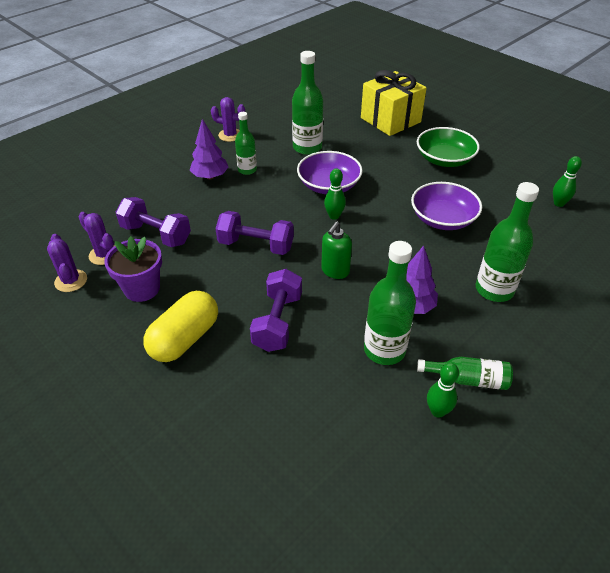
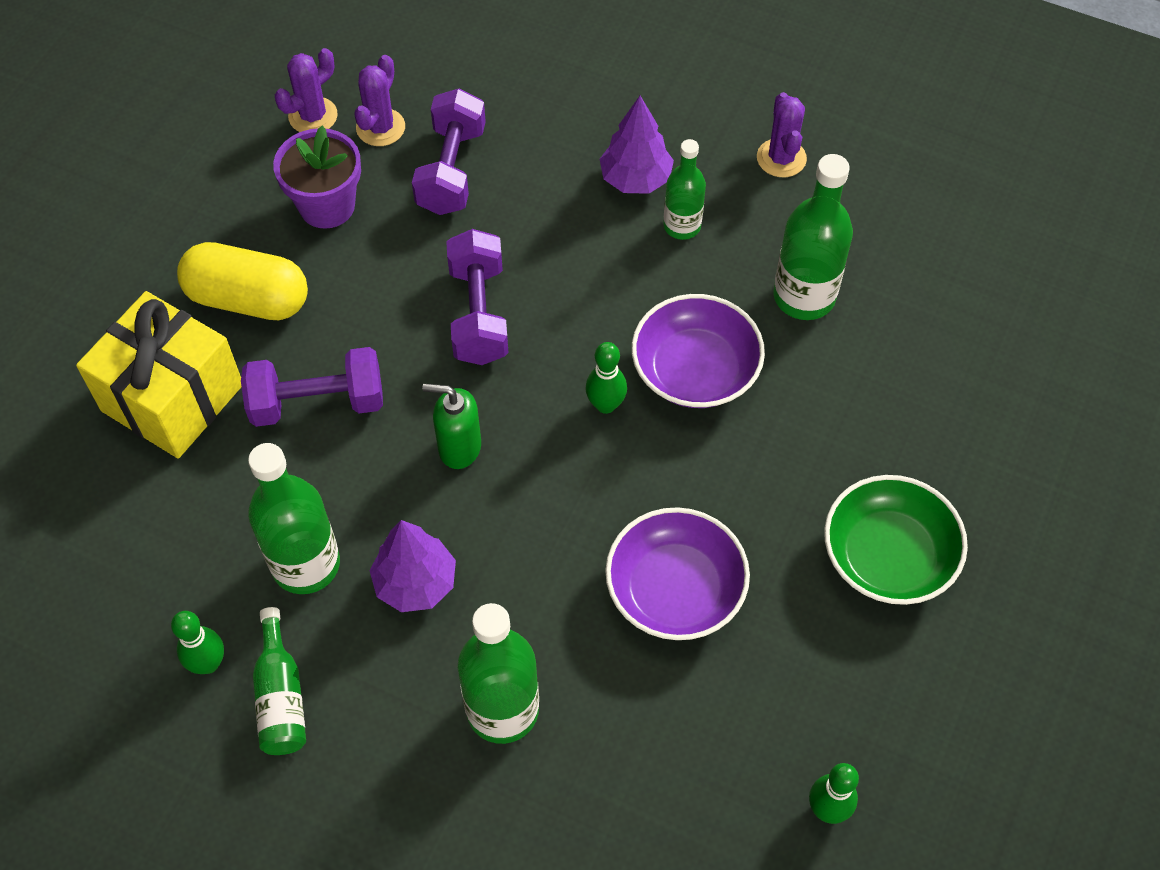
camera: 70 degrees right, 15 degrees up
yellow gift [361,70,427,136] -> yellow gift moved to [76,291,241,458]

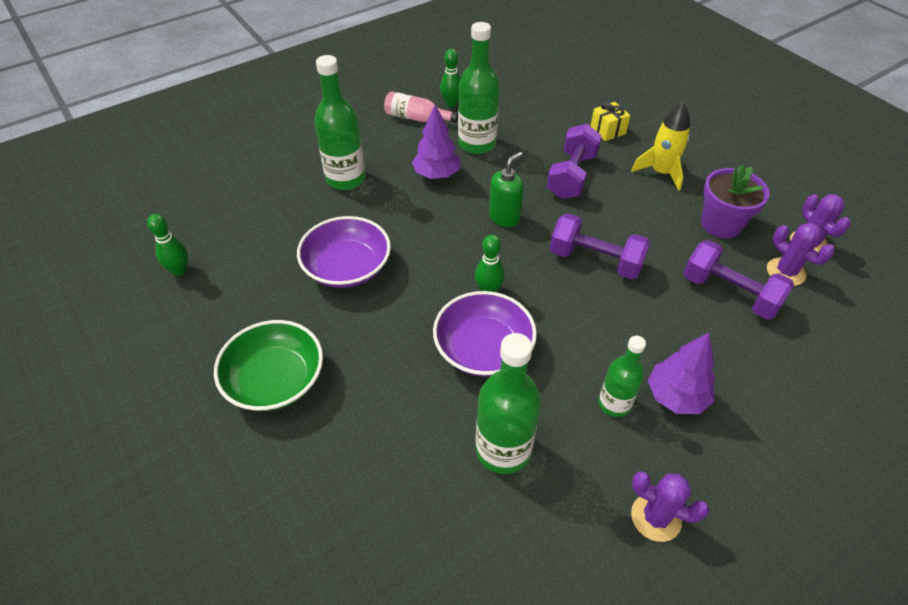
camera: 120 degrees right, 10 degrees down
yellow gift [76,291,241,458] -> yellow gift [591,102,630,141], size x0.45
yellow capsule [177,242,308,320] -> yellow rocket [631,102,690,191]
green bottle [253,607,306,755] -> pink bottle [384,91,458,123]

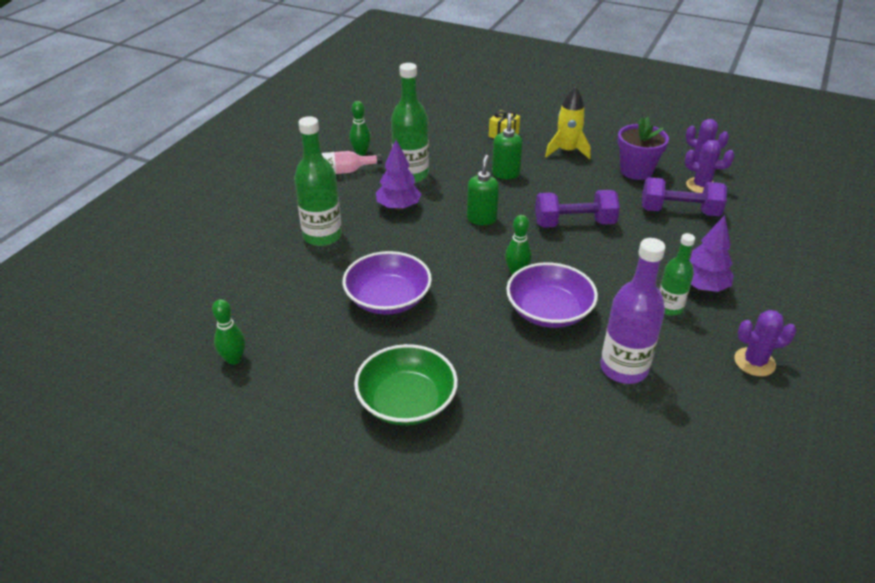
camera: 30 degrees left, 10 degrees down
green bottle [476,333,541,474] -> purple bottle [600,238,665,384]
purple dumbbell [547,124,602,199] -> green soap dispenser [492,113,523,179]

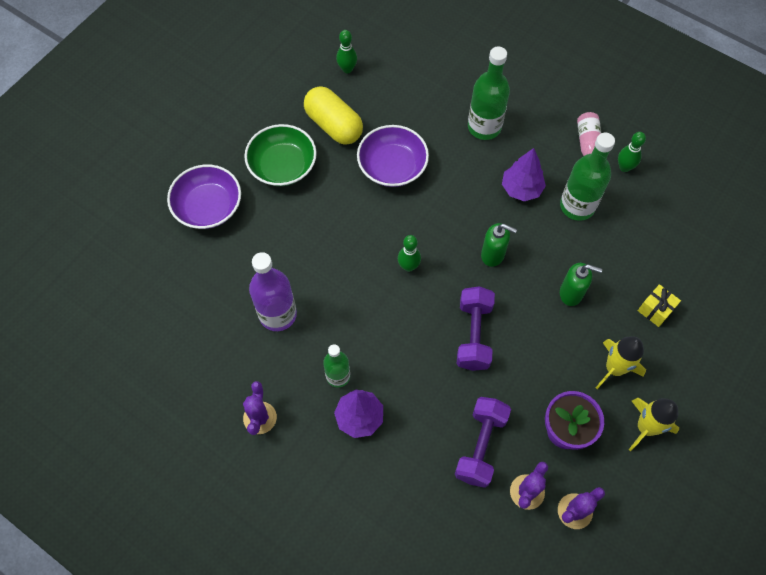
camera: 100 degrees right, 25 degrees up
purple bowl [506,262,598,328] -> purple bowl moved to [167,165,241,229]
none -> yellow capsule [304,86,363,144]
none -> yellow rocket [629,398,679,451]

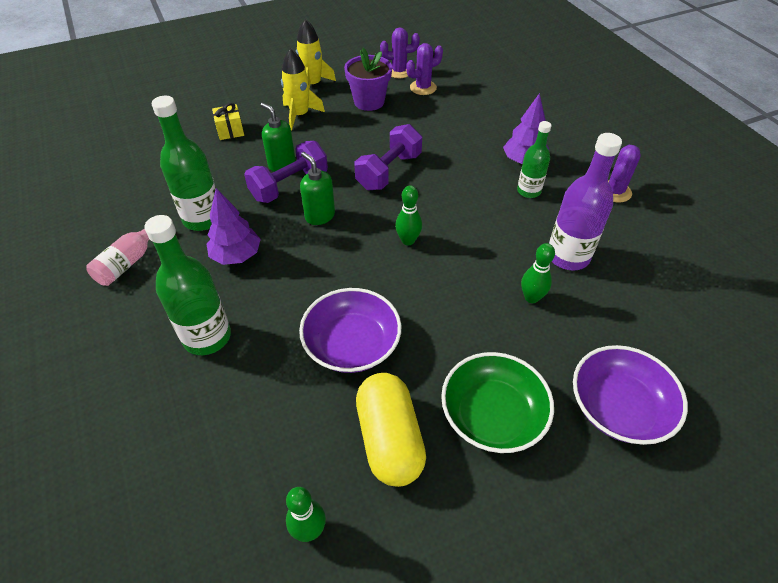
camera: 150 degrees left, 15 degrees down
purple dumbbell [455,397,511,488] -> purple dumbbell moved to [244,141,328,203]
green bowling pin [618,132,646,172] -> green bowling pin moved to [521,243,555,303]

